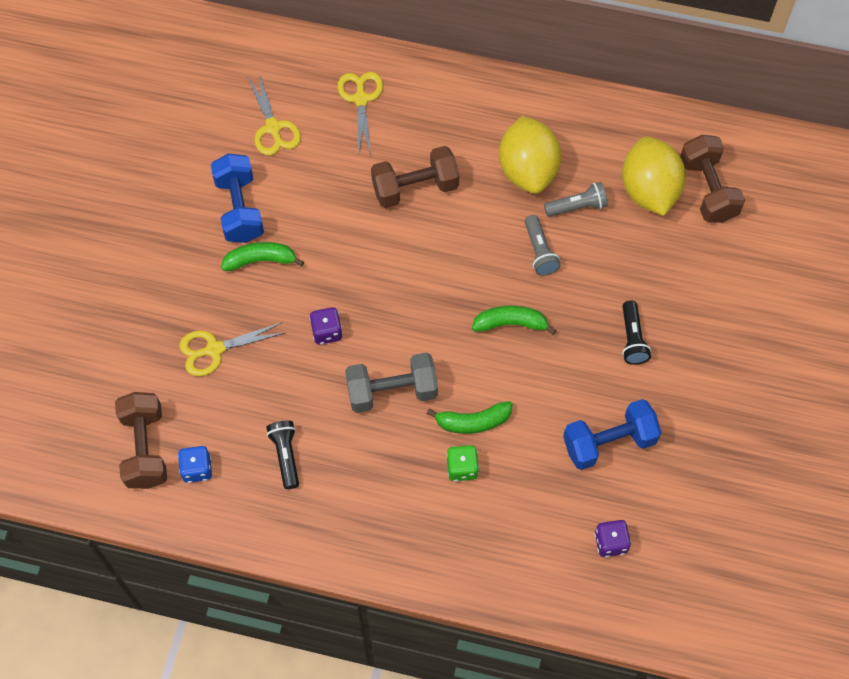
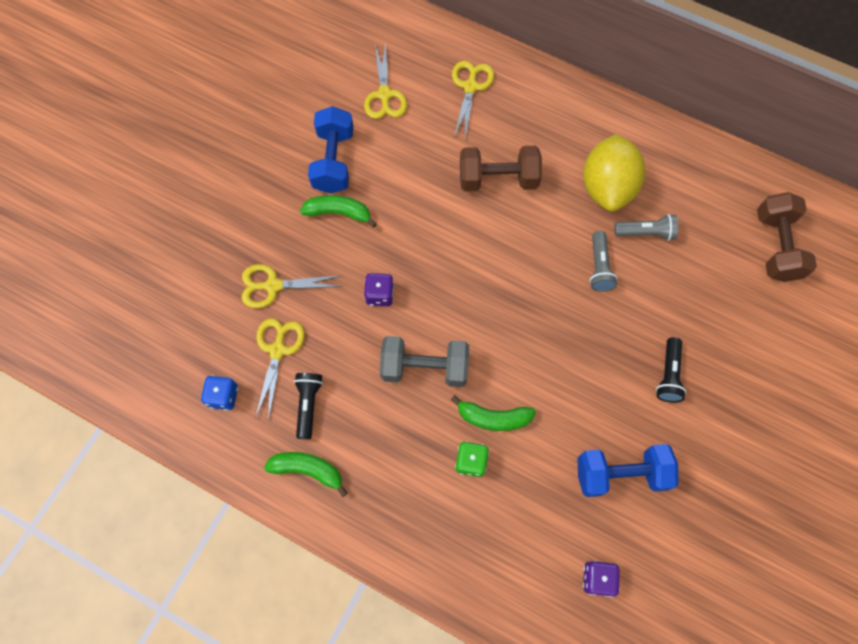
camera: 15 degrees right, 5 degrees up
brown dumbbell [115,392,167,489] -> none
green banana [472,305,556,335] -> green banana moved to [264,452,348,497]
yellow lemon [622,137,686,216] -> none
none -> yellow scissors [256,318,305,420]

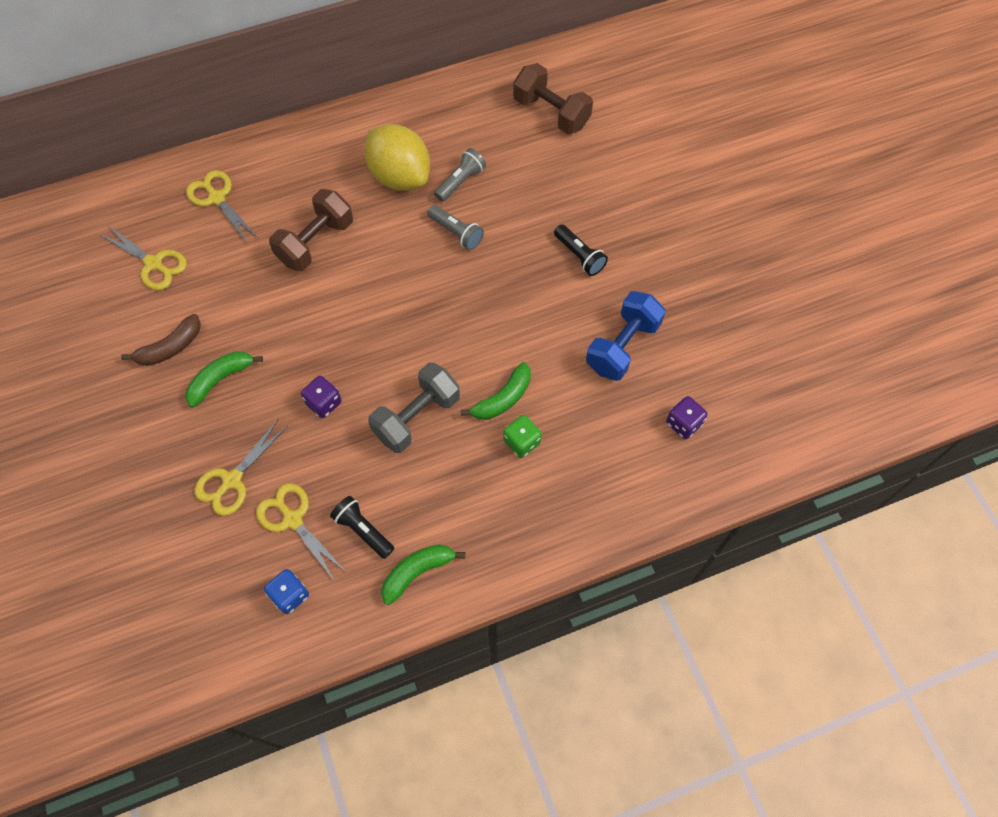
camera: 50 degrees left, 5 degrees down
blue dumbbell [308,106,354,194] -> brown banana [121,314,201,366]

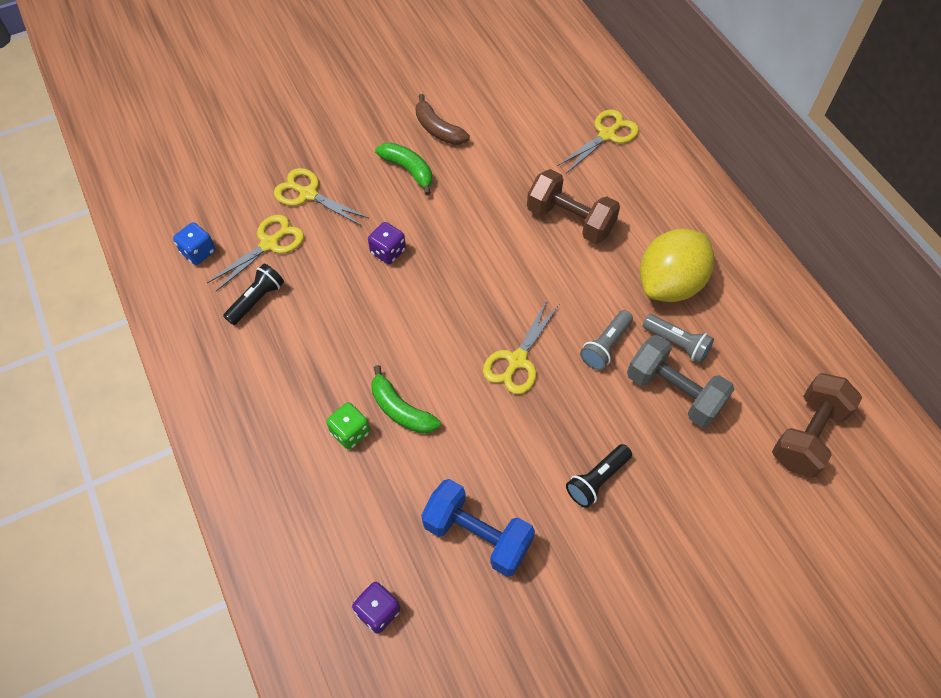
camera: 85 degrees right, 5 degrees down
yellow scissors [99,225,187,290] -> yellow scissors moved to [483,300,559,394]
grey dumbbell [368,363,460,453] -> grey dumbbell moved to [627,335,735,428]
green banana [381,544,465,605] -> none

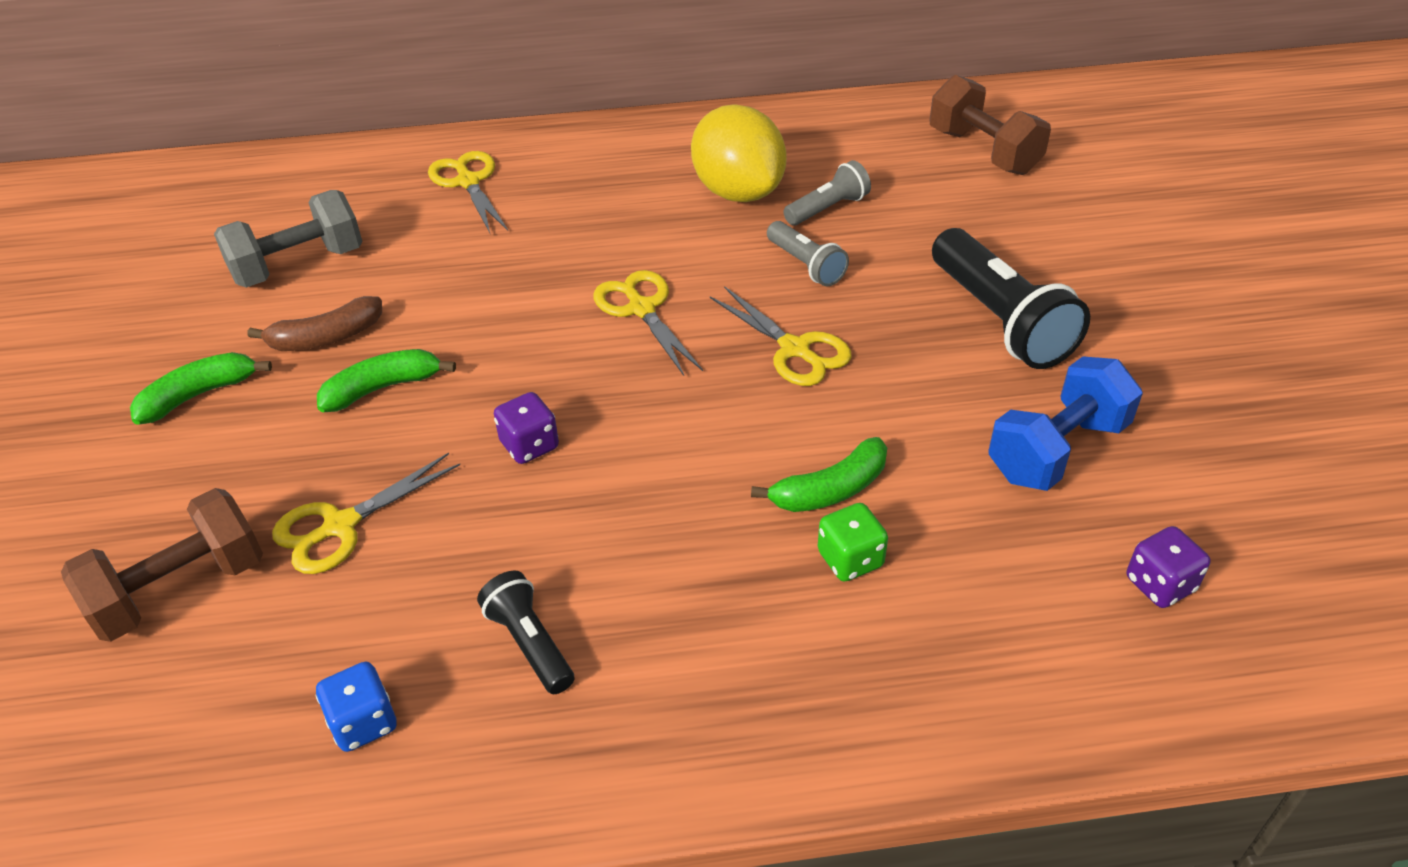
camera: 70 degrees left, 15 degrees down
yellow scissors [207,215,304,291] -> yellow scissors moved to [594,270,703,376]
brown dumbbell [527,169,620,244] -> brown dumbbell moved to [61,488,263,642]
black flashlight [566,444,632,508] -> black flashlight [932,228,1090,369], size x1.84
grey dumbbell [627,335,735,428] -> grey dumbbell moved to [214,190,362,288]
none -> green banana [130,352,272,425]

